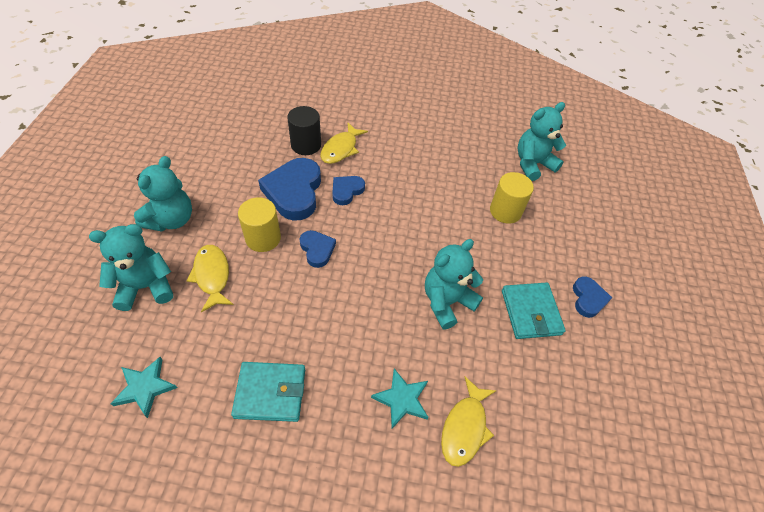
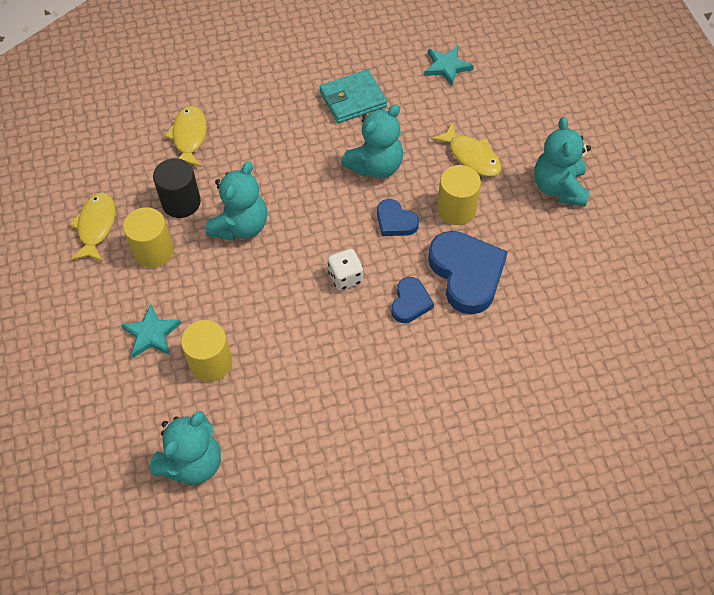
camera: 160 degrees right, 5 degrees up
turquoise teddy bear [89,224,173,311] -> turquoise teddy bear moved to [341,104,403,178]
black cylinder [287,106,321,155] -> black cylinder moved to [153,158,201,218]
yellow fish [320,123,368,164] -> yellow fish moved to [69,192,115,262]
turquoise star [371,368,429,429] -> turquoise star moved to [121,305,181,358]
turquoise wallet [502,283,566,339] -> yellow cylinder [123,207,174,268]
blue heart [573,276,612,318] -> none
none -> white dice [328,249,363,291]

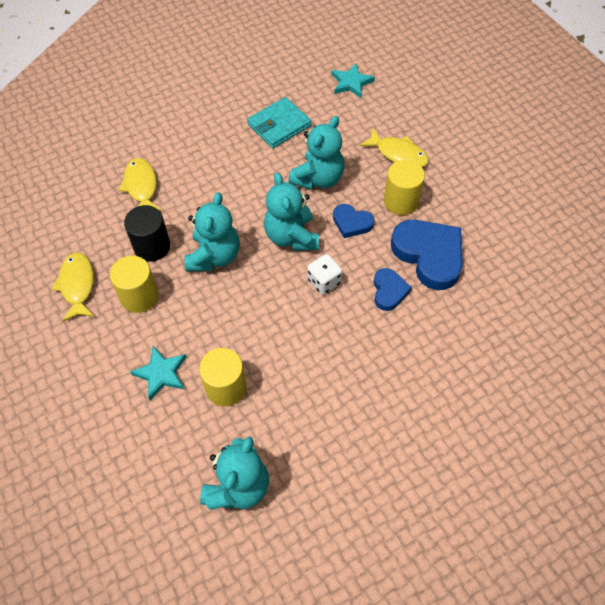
camera: 15 degrees left, 0 degrees up
turquoise teddy bear [534,117,591,207] -> turquoise teddy bear moved to [264,172,319,251]

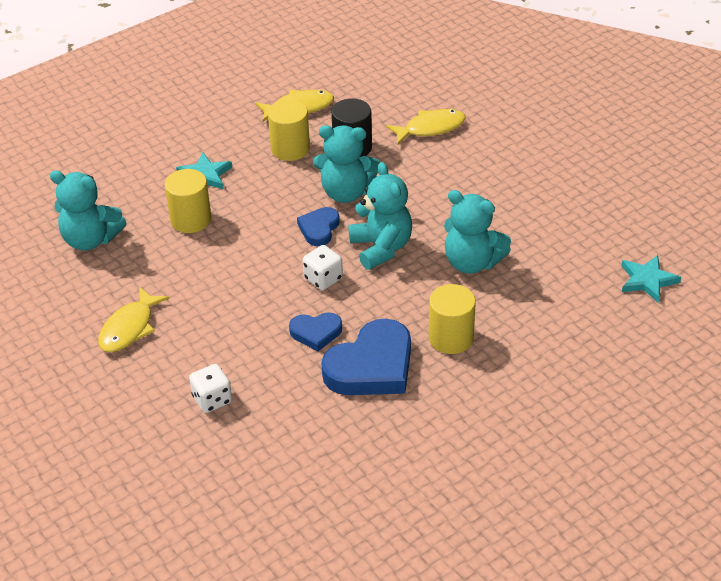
camera: 85 degrees right, 15 degrees down
turquoise wallet [247,97,311,148] -> none
turquoise teddy bear [264,172,319,251] -> turquoise teddy bear turned 90 degrees clockwise [348,162,412,270]
blue heart [333,204,374,238] -> blue heart moved to [297,207,340,246]
yellow fish [359,128,429,167] -> yellow fish moved to [98,286,170,352]
none -> white dice [189,364,232,413]

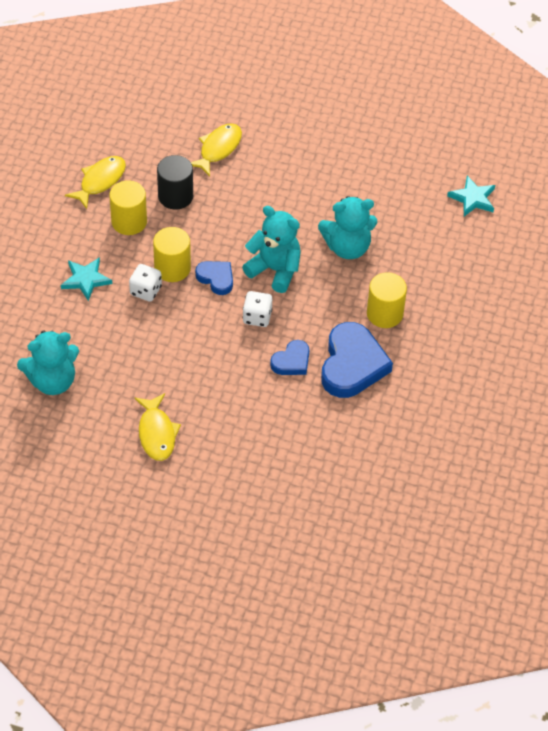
camera: 40 degrees left, 10 degrees up
yellow cylinder [165,169,212,233] -> yellow cylinder moved to [153,227,191,282]
white dice [189,364,232,413] -> white dice moved to [129,264,162,302]
blue heart [297,207,340,246] -> blue heart turned 150 degrees clockwise [195,261,233,295]
turquoise teddy bear [313,125,380,203] -> none

